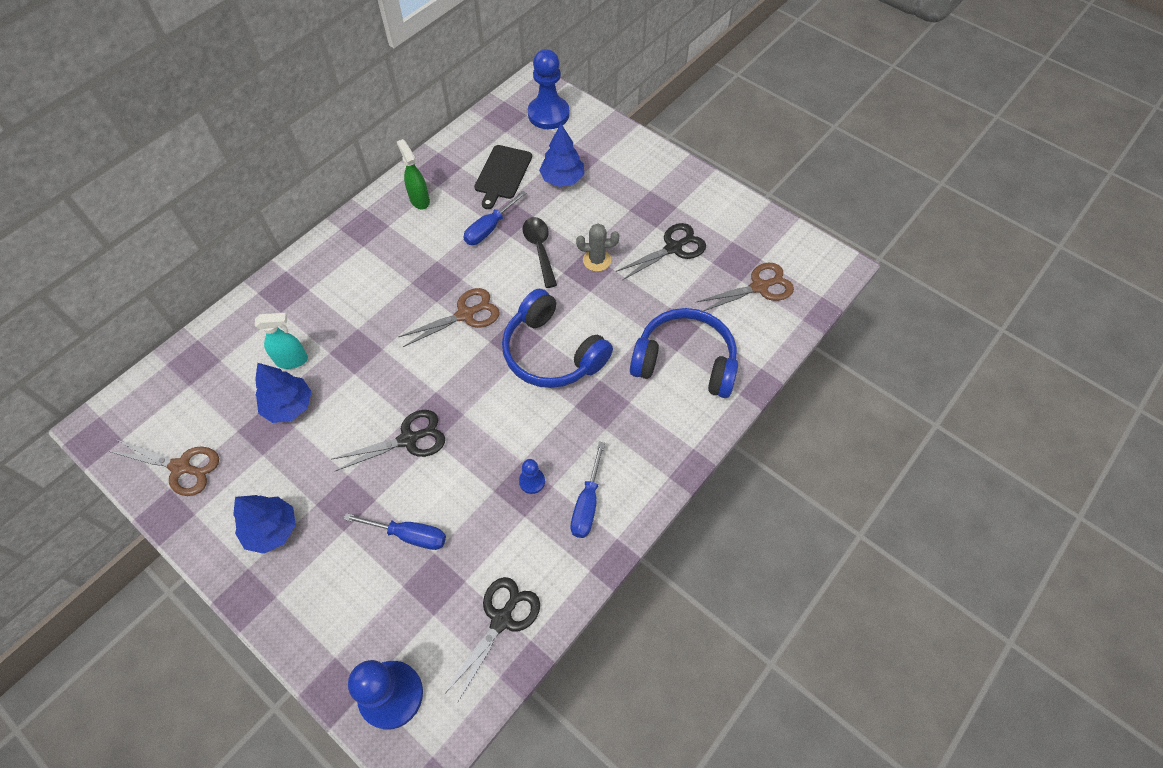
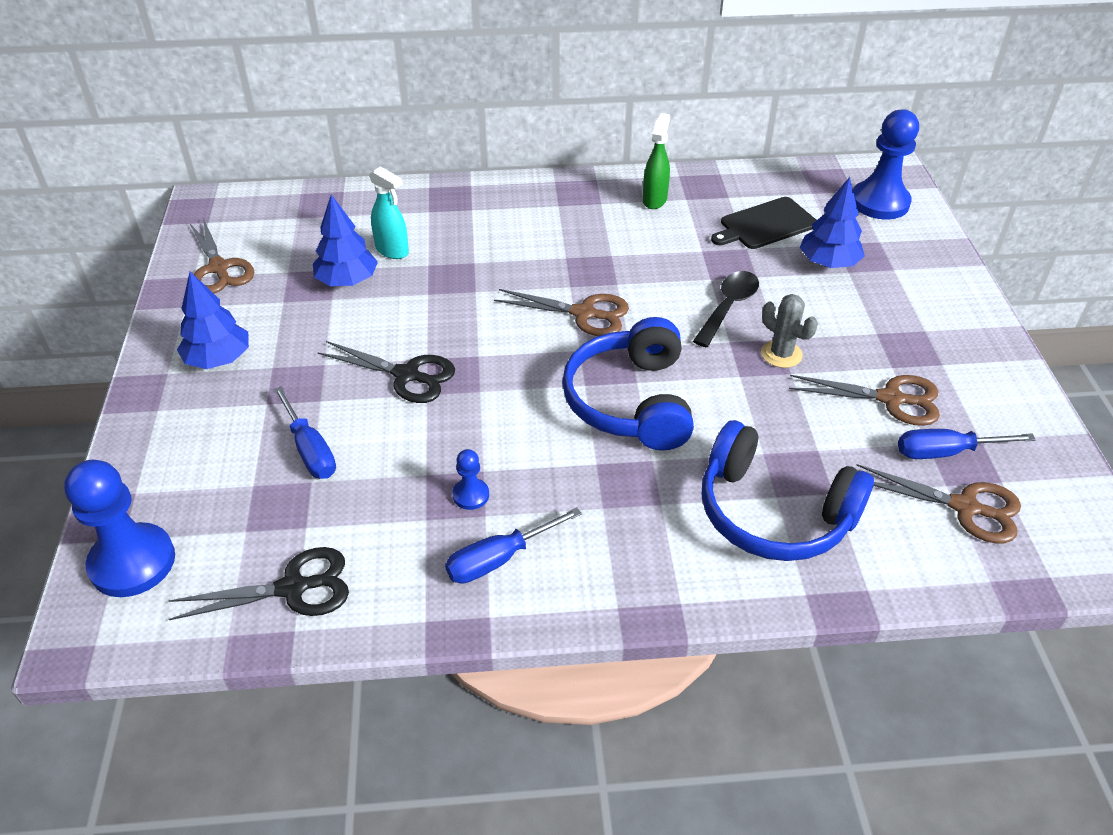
camera: 45 degrees right, 15 degrees down
blue screwdriver [464,190,526,245] -> blue screwdriver moved to [898,429,1036,459]
black scissors [616,223,706,280] -> brown scissors [789,375,940,426]
blue headphones [630,308,738,398] -> blue headphones turned 150 degrees clockwise [702,420,874,561]

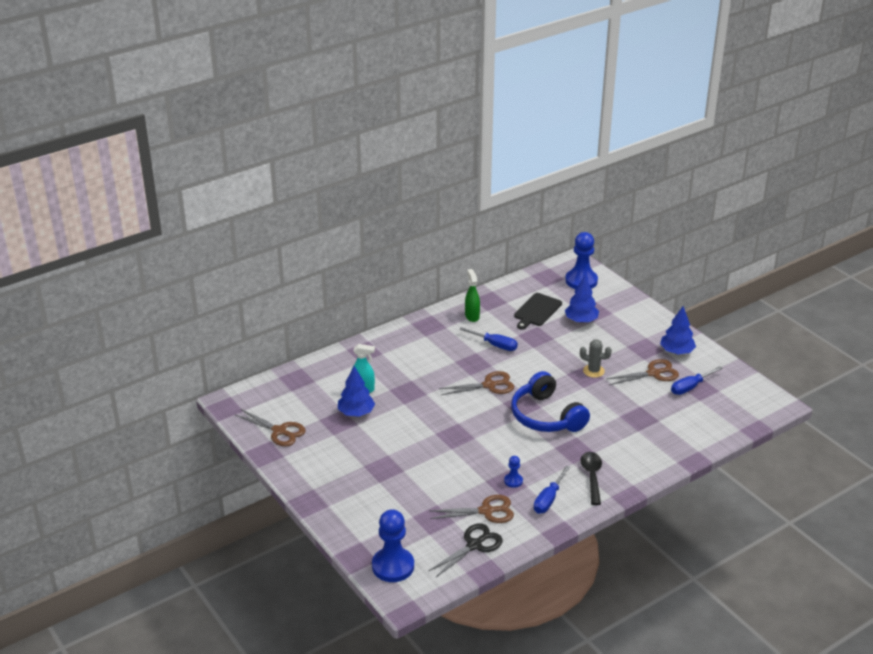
camera: 30 degrees left, 10 degrees down
blue tree [177,272,249,369] -> blue tree moved to [660,306,696,355]
blue screwdriver [273,387,336,479] -> blue screwdriver moved to [459,327,518,351]
black scissors [318,341,455,403] -> none
black spoon [693,271,759,347] -> black spoon moved to [580,452,602,505]
blue headphones [702,420,874,561] -> none
brown scissors [857,464,1021,544] -> brown scissors moved to [429,495,514,523]

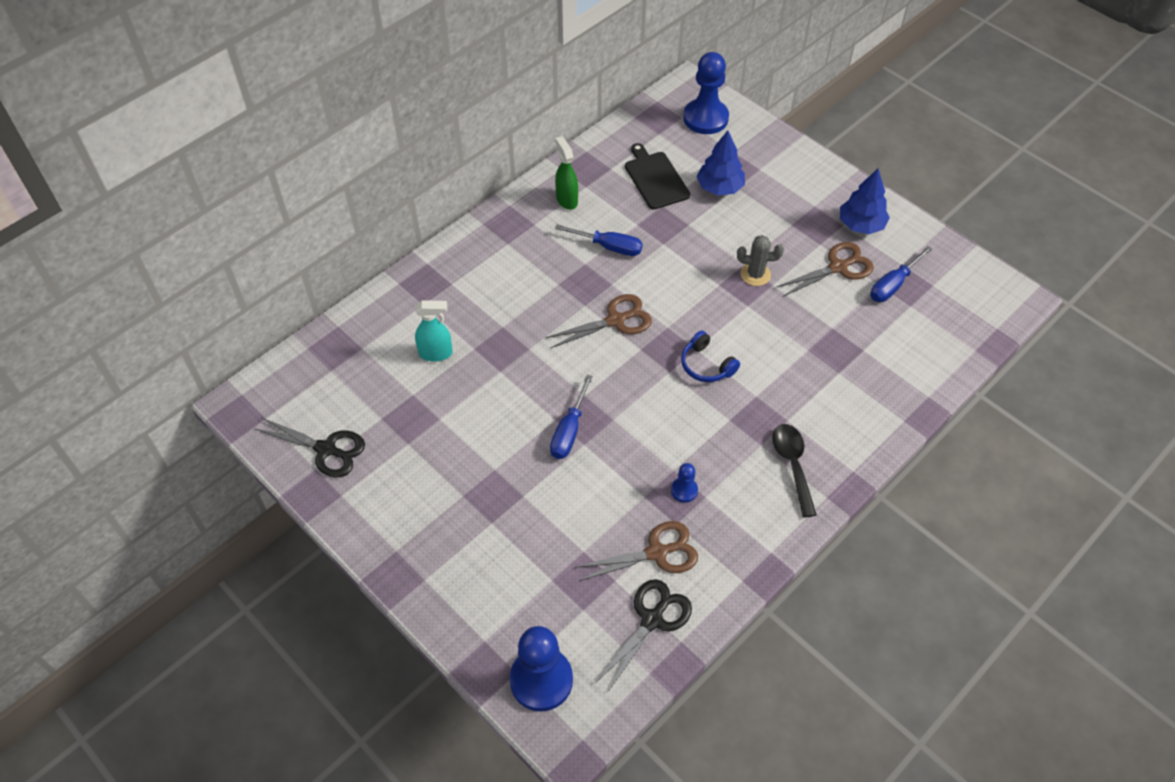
camera: 10 degrees left, 20 degrees up
brown scissors [236,409,306,446] -> black scissors [255,418,365,477]
blue tree [338,366,375,417] -> none
blue headphones [511,371,590,432] -> blue headphones [681,331,740,382], size x0.51
black cutting board [514,293,562,330] -> black cutting board turned 135 degrees clockwise [625,143,690,209]
blue screwdriver [534,466,570,514] -> blue screwdriver moved to [550,375,593,459]

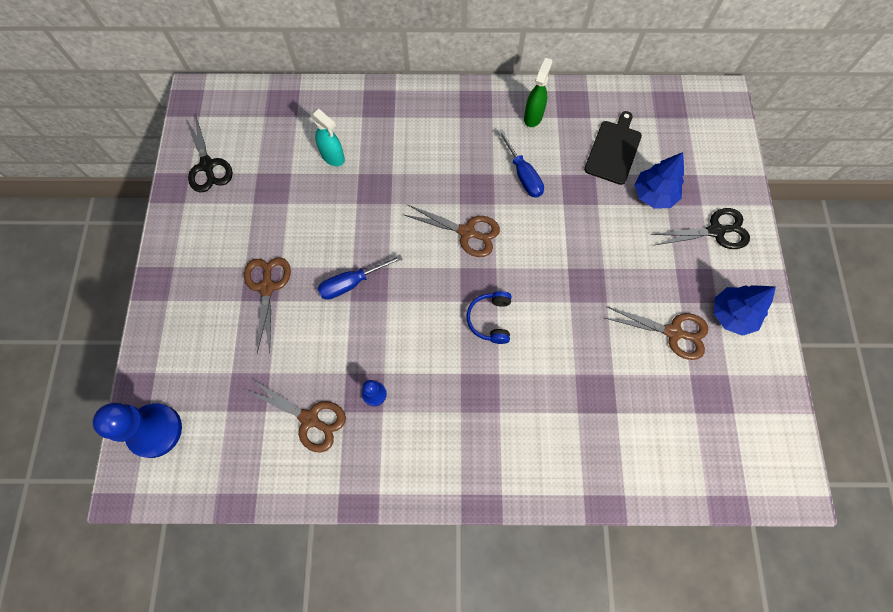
camera: 45 degrees right, 15 degrees up
black scissors [595,579,692,692] -> black scissors moved to [651,208,750,249]
blue pawn [683,52,729,134] -> none
grey cactus [737,235,784,286] -> none
black spoon [772,424,817,518] -> none
blue screwdriver [870,246,932,302] -> none
none -> brown scissors [244,257,291,353]

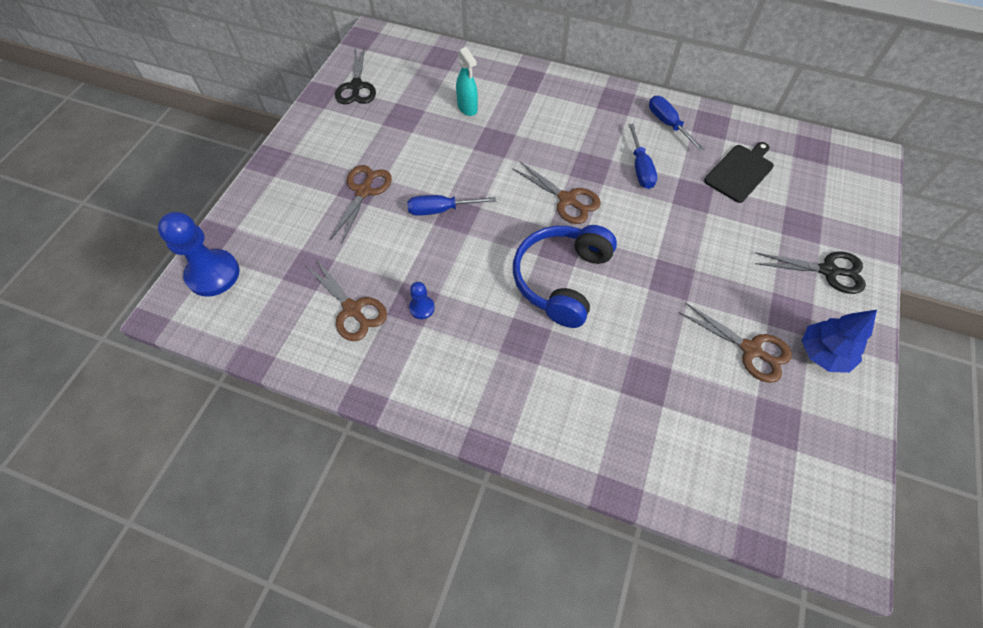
camera: 20 degrees right, 10 degrees down
blue headphones [466,291,512,344] -> blue headphones [513,225,617,328], size x1.95
green spray bottle [524,58,552,127] -> blue screwdriver [649,96,705,151]
blue tree [634,152,684,209] -> none

